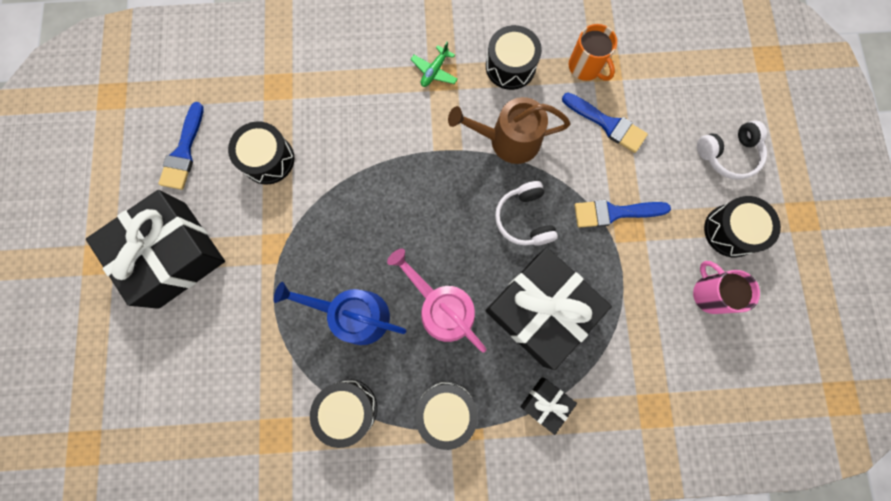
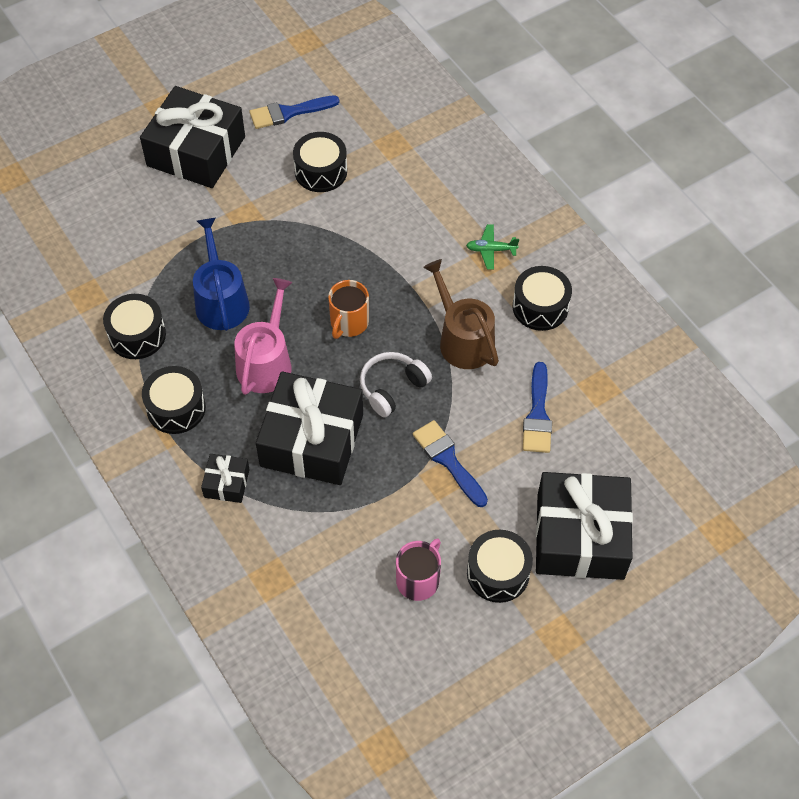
camera: 60 degrees right, 20 degrees down
orange mug [569,24,617,81] -> orange mug moved to [328,280,369,339]
white headphones [697,120,767,180] -> black gift [536,472,633,580]

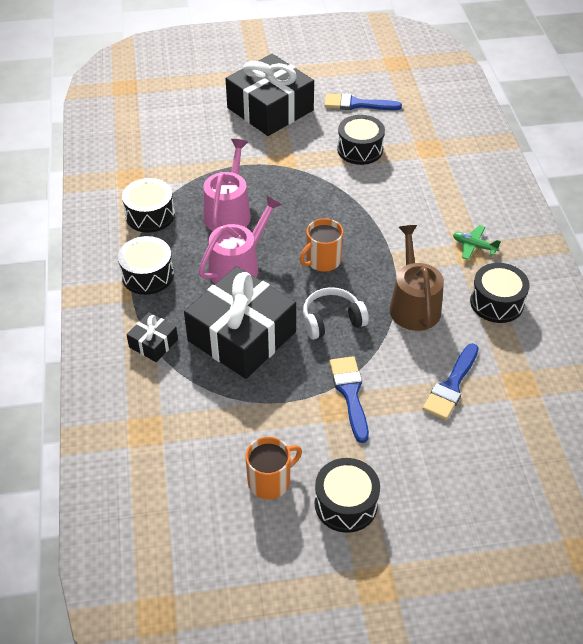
camera: 25 degrees right, 10 degrees down
blue watering can [193,218,250,331] -> pink watering can [203,139,251,231]
pink mug [396,539,441,601] -> orange mug [246,437,302,499]
black gift [536,472,633,580] -> none

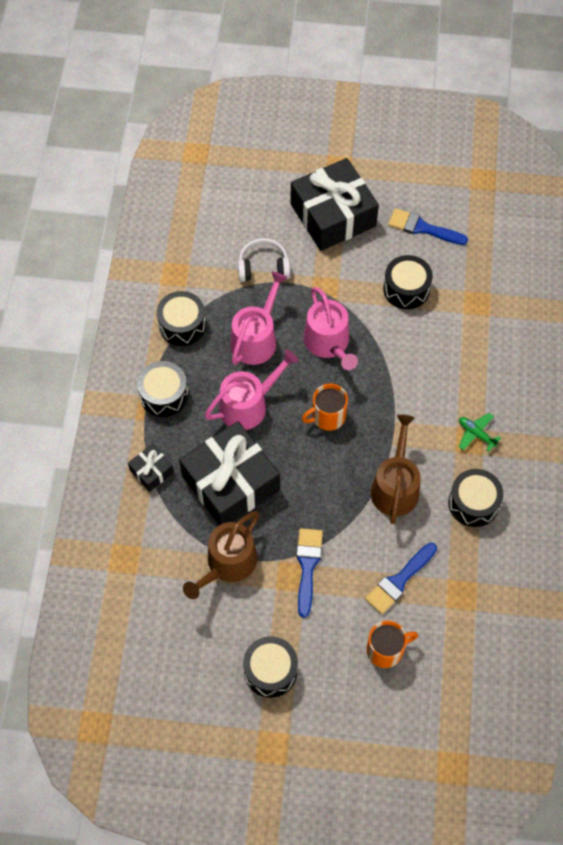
camera: 15 degrees right, 15 degrees up
orange mug [246,437,302,499] -> orange mug moved to [367,621,418,668]
white headphones [303,287,369,340] -> white headphones moved to [238,238,290,282]
none -> brown watering can [183,512,260,599]
none -> pink watering can [304,287,358,370]

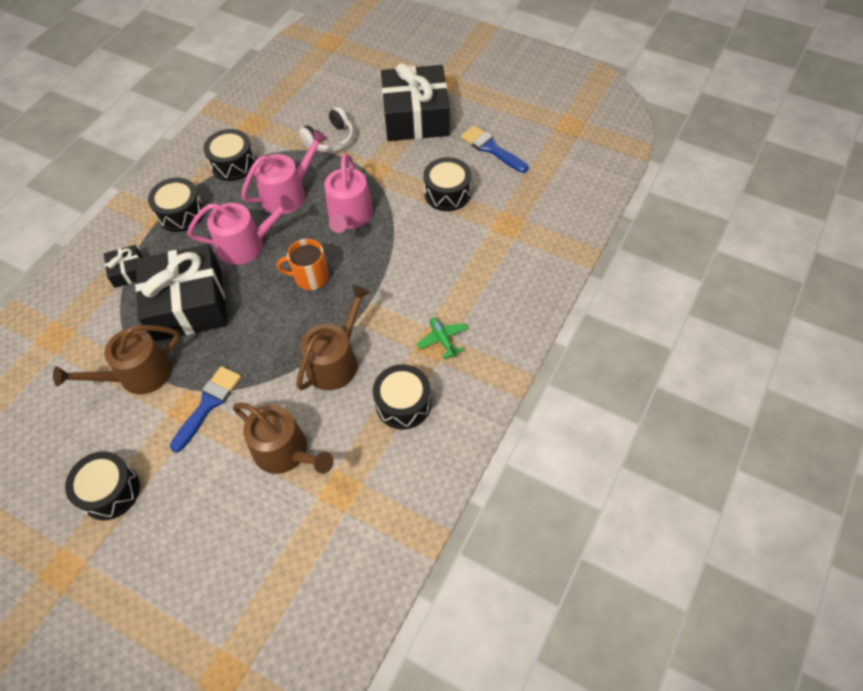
camera: 25 degrees right, 5 degrees down
white headphones [238,238,290,282] -> white headphones turned 120 degrees clockwise [299,107,354,152]
blue brush [365,543,437,614] -> brown watering can [233,403,334,474]
orange mug [367,621,418,668] -> none

